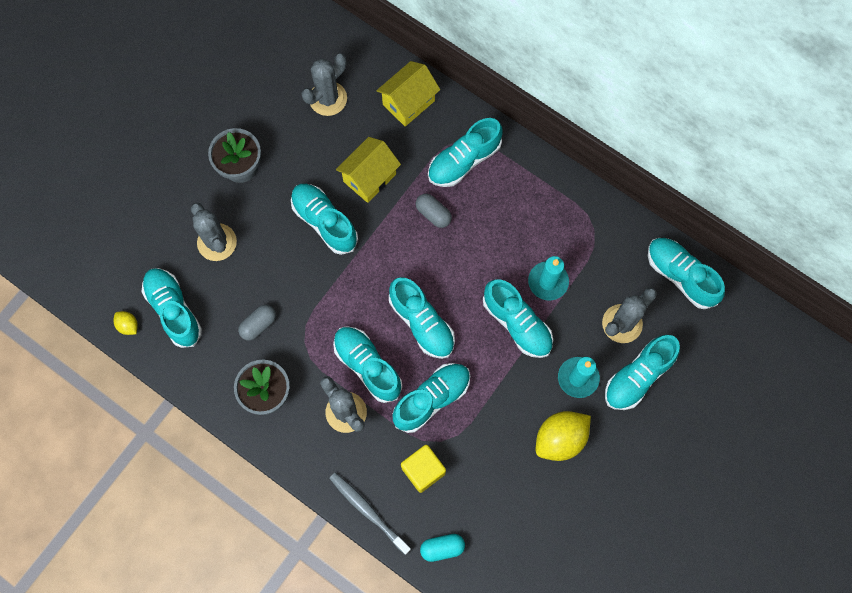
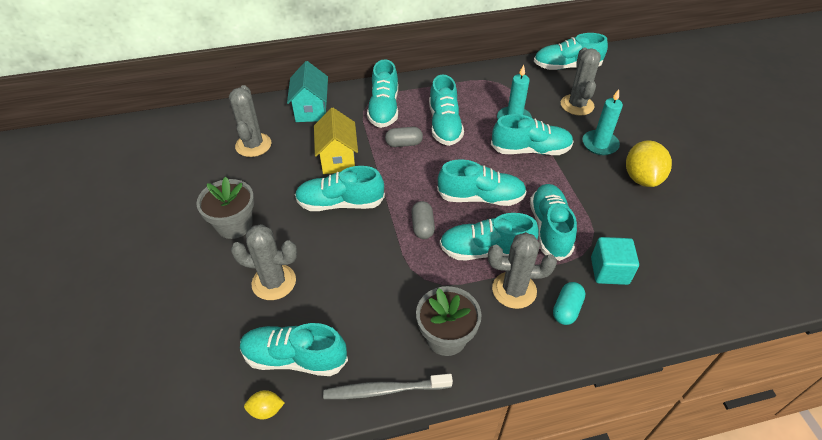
camera: 50 degrees left, 25 degrees down
grey capsule [238,305,276,341] -> grey capsule moved to [411,201,435,239]
grey toothbrush [329,473,411,555] -> grey toothbrush moved to [323,374,453,399]
yellow house [376,61,440,127] -> turquoise house [287,61,328,122]
yellow cube [401,445,446,493] -> turquoise cube [591,237,639,285]
turquoise capsule [420,534,465,562] -> turquoise capsule moved to [553,282,586,325]
turquoise shoe [605,335,680,410] -> turquoise shoe moved to [429,75,464,146]

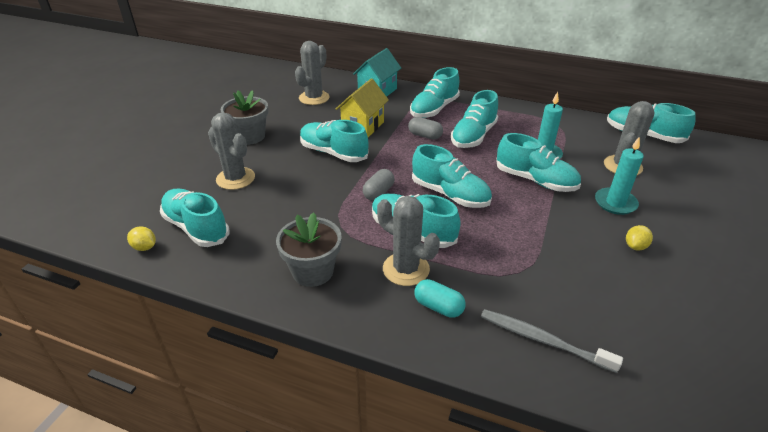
camera: 35 degrees right, 10 degrees down
grey toothbrush [323,374,453,399] -> grey toothbrush moved to [481,309,623,373]
turquoise shoe [530,184,577,261] -> none
turquoise capsule [553,282,586,325] -> turquoise capsule turned 60 degrees clockwise [414,279,465,318]
turquoise cube [591,237,639,285] -> none
yellow lemon [626,140,672,187] -> yellow lemon [626,225,653,251], size x0.48

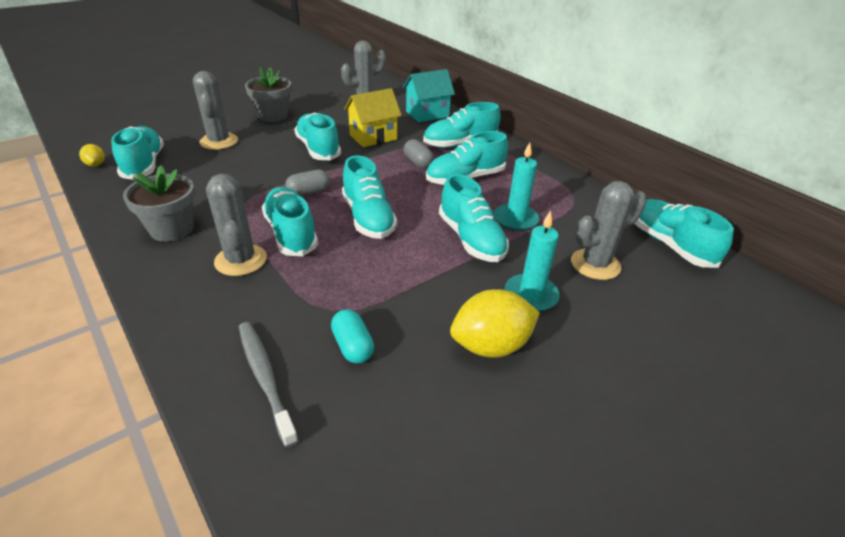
camera: 30 degrees right, 0 degrees up
turquoise capsule [414,279,465,318] -> turquoise capsule moved to [331,309,374,363]
yellow lemon [626,225,653,251] -> yellow lemon [450,289,540,358], size x2.07

